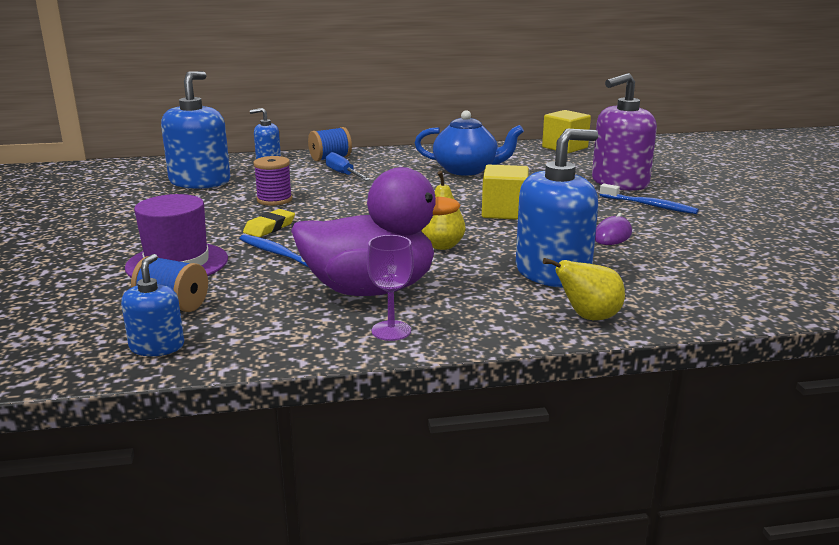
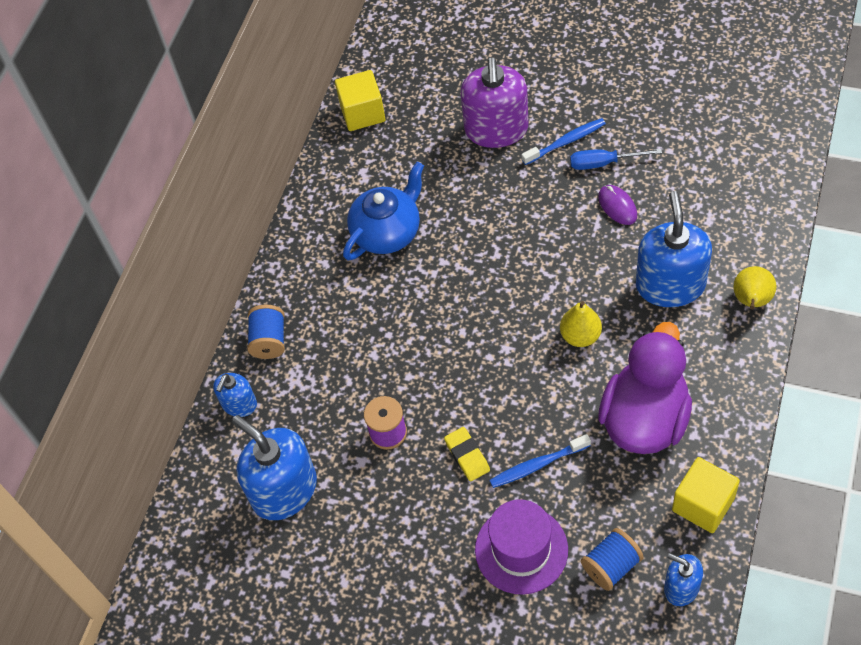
camera: 55 degrees left, 35 degrees up
blue screwdriver [326,152,371,181] -> blue screwdriver moved to [570,149,662,170]
purple goblet [367,235,414,341] -> none
yellow cube [482,165,529,220] -> yellow cube moved to [672,457,740,533]

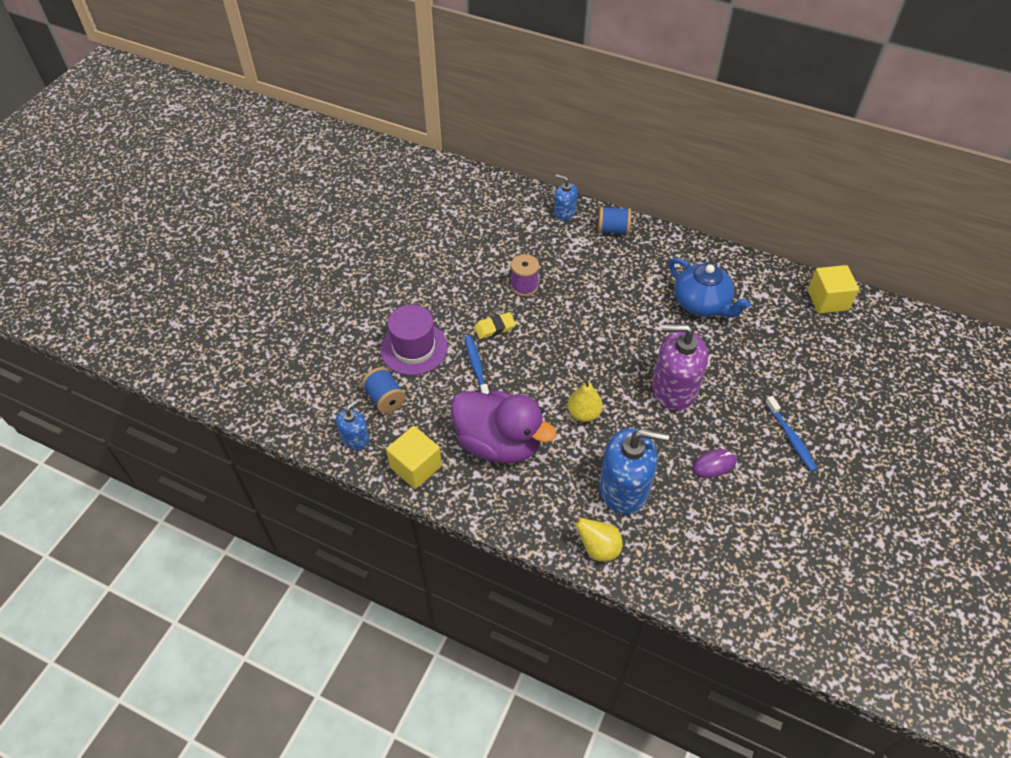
camera: 90 degrees right, 5 degrees down
blue soap dispenser [232,415,317,520] -> none
purple soap dispenser [461,57,529,148] -> purple soap dispenser moved to [652,324,708,411]
blue screwdriver [570,149,662,170] -> none

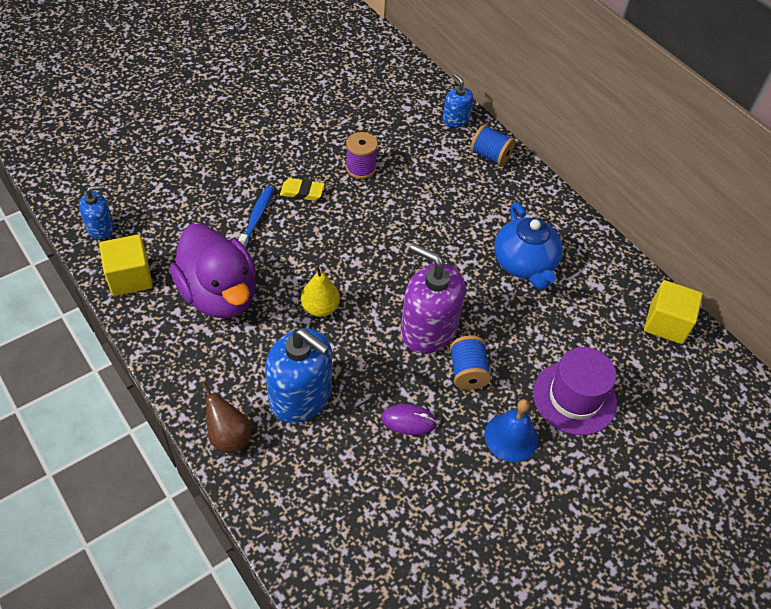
camera: 25 degrees right, 0 degrees up
blue spool [362,367,406,413] -> blue spool moved to [450,335,491,390]
purple hat [380,305,448,375] -> purple hat moved to [533,347,617,435]
yellow pear [567,514,623,562] -> brown pear [201,382,251,453]
blue toothbrush [765,396,817,472] -> blue bell [484,399,538,462]

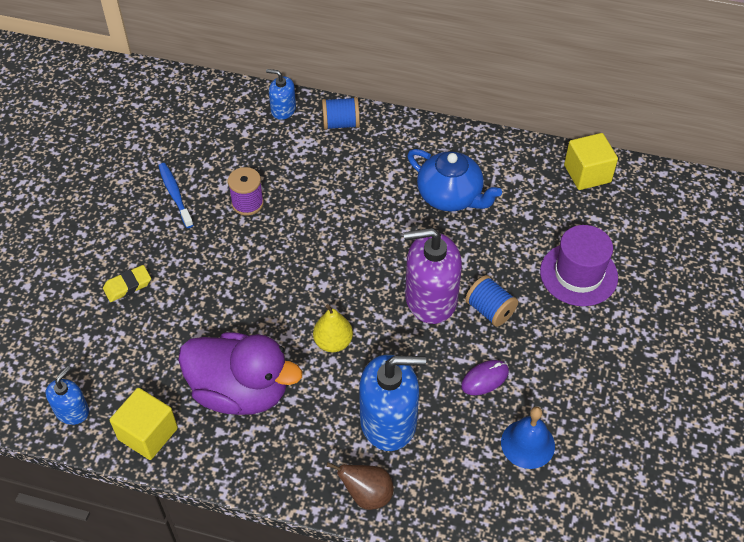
camera: 35 degrees left, 0 degrees up
blue toothbrush [238,186,273,248] -> blue toothbrush moved to [159,163,193,228]
yellow eraser [280,178,325,201] -> yellow eraser moved to [103,265,151,302]
blue bell [484,399,538,462] -> blue bell moved to [501,407,555,469]

